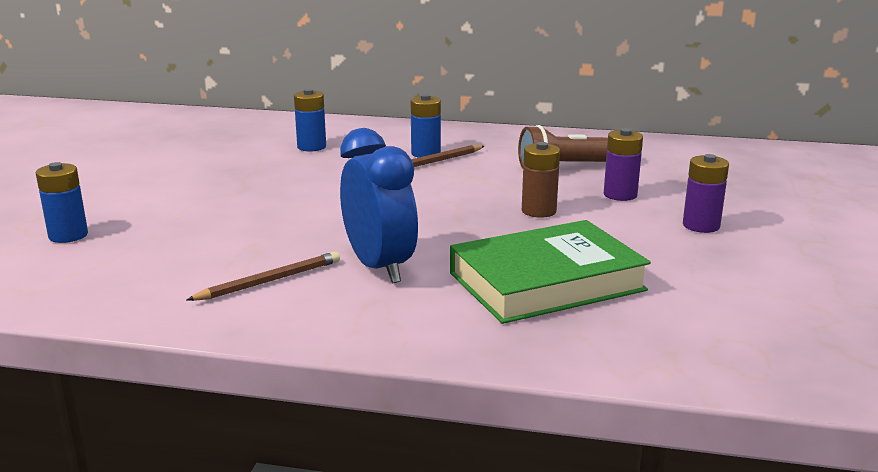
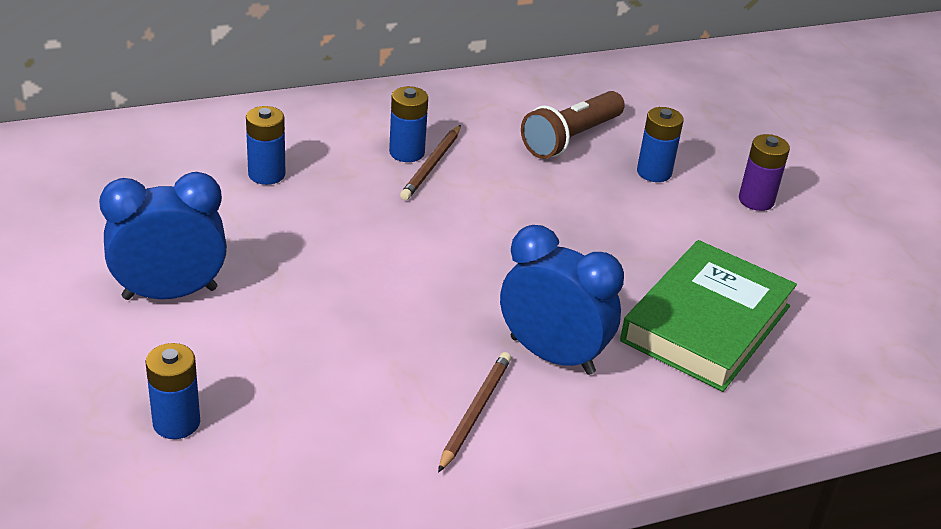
camera: 35 degrees left, 15 degrees up
brown battery [522,142,560,218] -> none
purple battery [604,128,643,201] -> blue battery [637,107,684,182]
none -> blue clock [99,172,227,300]

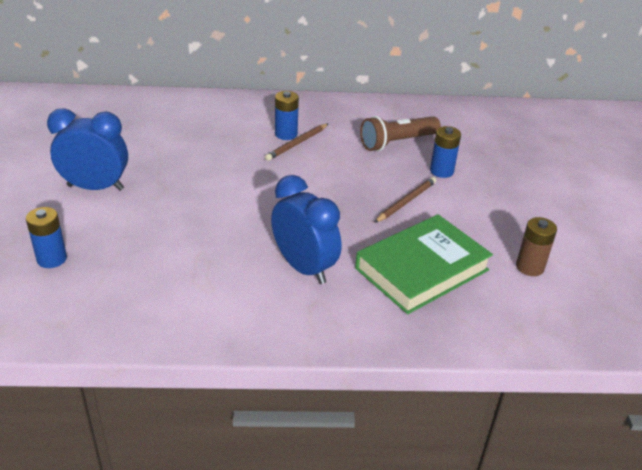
camera: 20 degrees right, 0 degrees up
blue battery [246,106,286,185] -> none
brown pencil [438,352,511,473] -> brown pencil moved to [374,177,436,223]
purple battery [739,134,790,211] -> none
none -> brown battery [516,217,557,276]

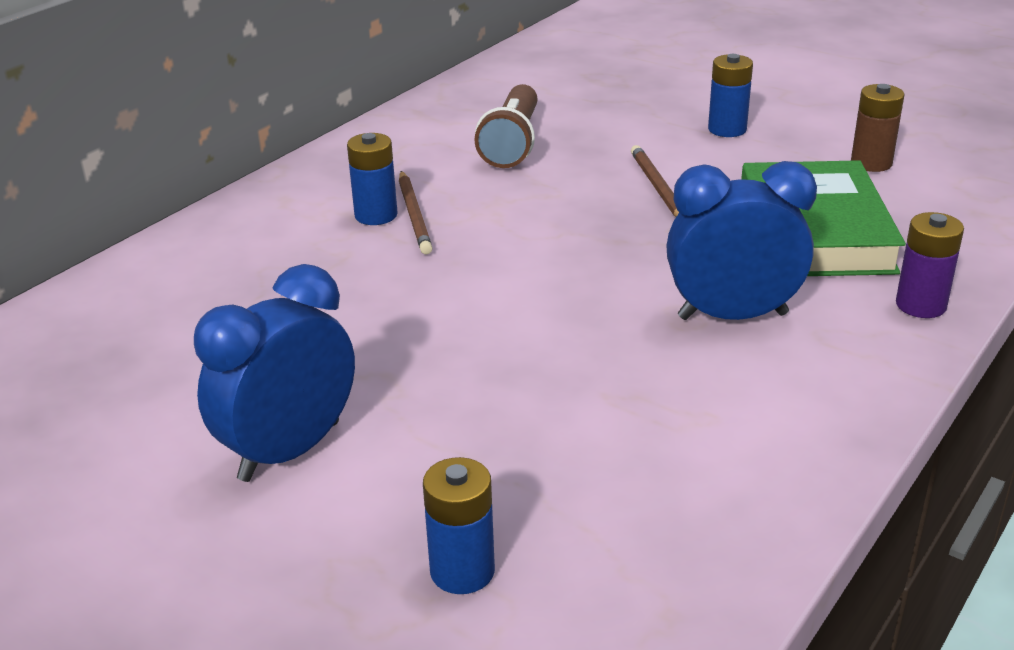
camera: 50 degrees left, 5 degrees down
blue battery [430,126,461,178] -> blue battery moved to [708,54,753,137]
none -> purple battery [896,212,964,318]

